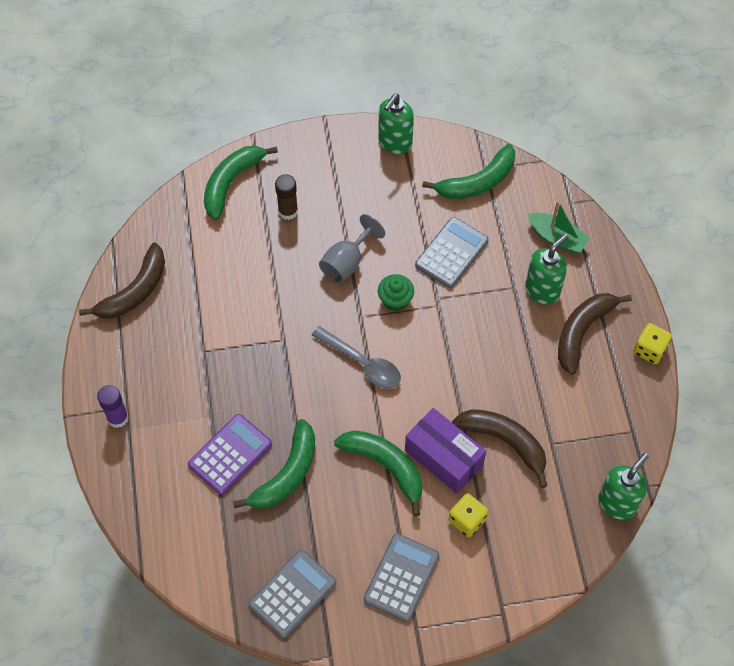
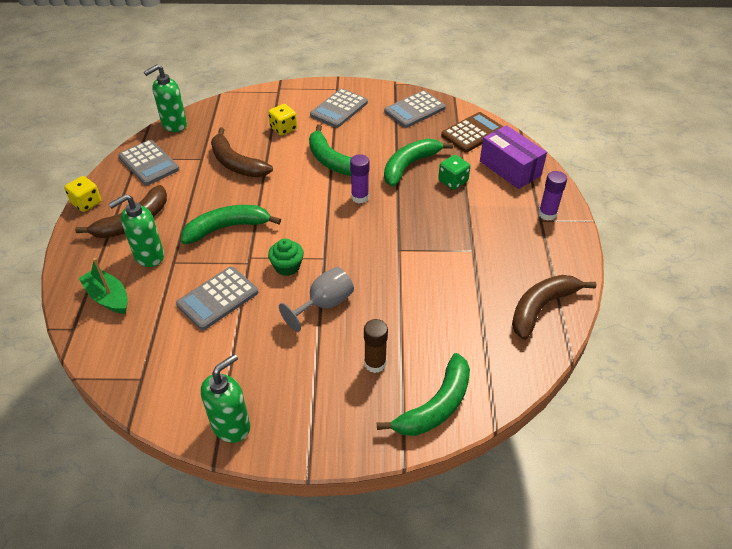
camera: 170 degrees left, 15 degrees down
purple calculator [188,414,272,495] -> green dice [438,155,470,190]
grey spoon [312,326,401,388] -> none
purple box [405,408,486,494] -> purple box moved to [480,125,547,189]
green banana [422,144,515,199] -> green banana moved to [181,205,281,244]
none -> grey calculator [118,140,179,186]
none -> purple glue stick [350,154,369,203]
none -> brown calculator [441,112,503,152]

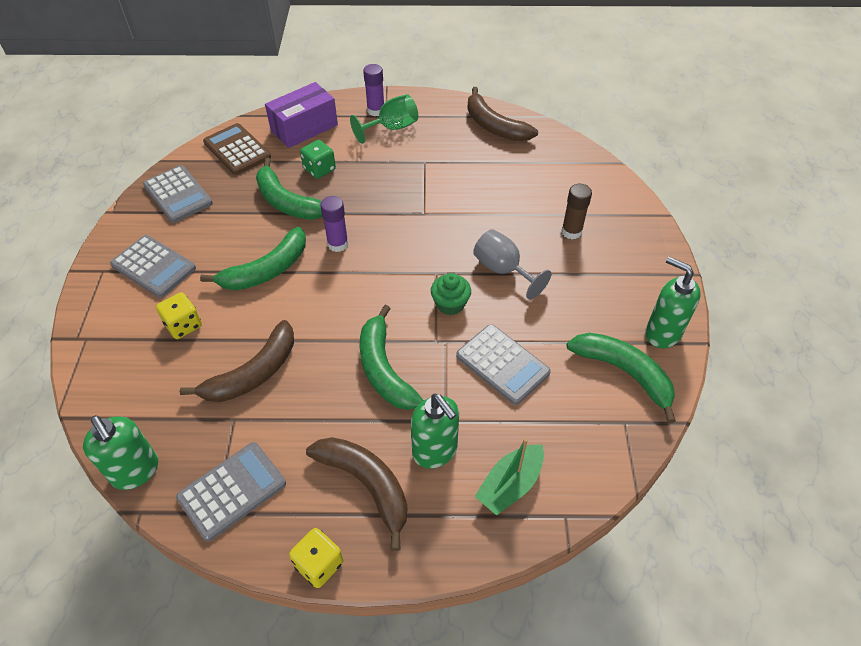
camera: 90 degrees left, 5 degrees up
green banana [377,353,470,436] -> green banana moved to [567,333,676,423]
none -> green goblet [350,94,418,144]

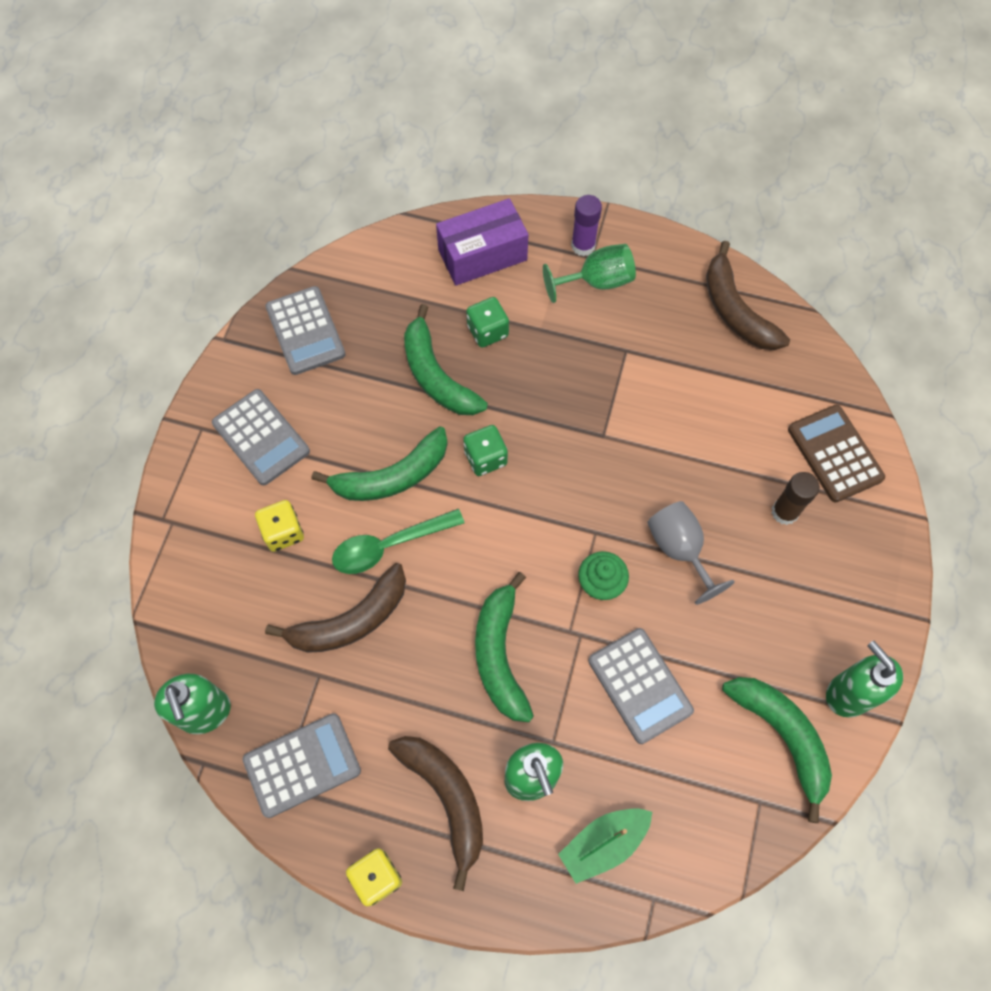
camera: 15 degrees right, 15 degrees up
brown calculator [203,123,271,175] -> brown calculator moved to [788,405,885,502]
purple glue stick [320,196,348,252] -> green dice [463,425,508,476]
none -> green spoon [332,509,464,574]

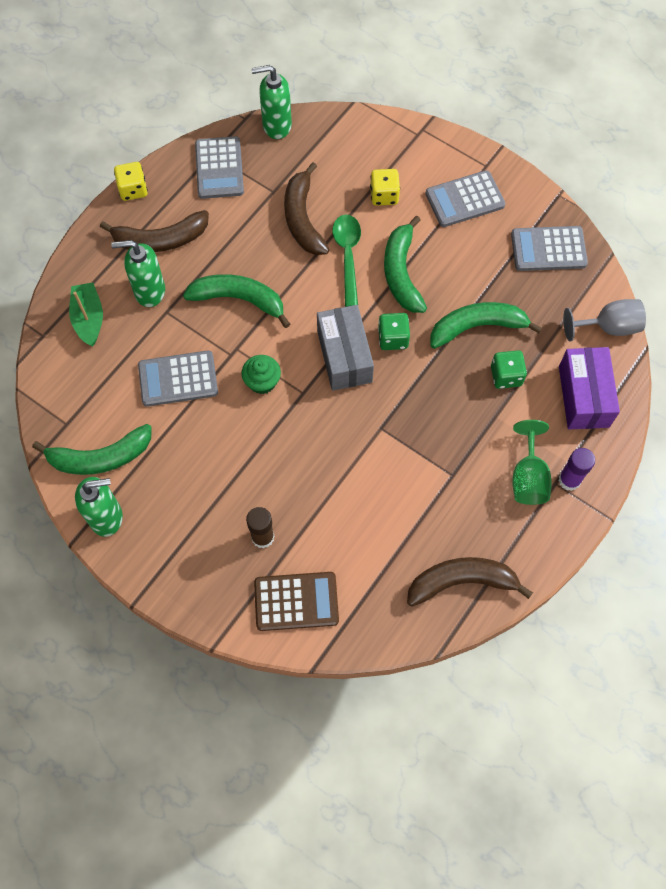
camera: 110 degrees right, 0 degrees up
grey goblet [647,501,735,605] -> grey goblet moved to [563,299,646,342]
none -> grey box [317,305,374,391]

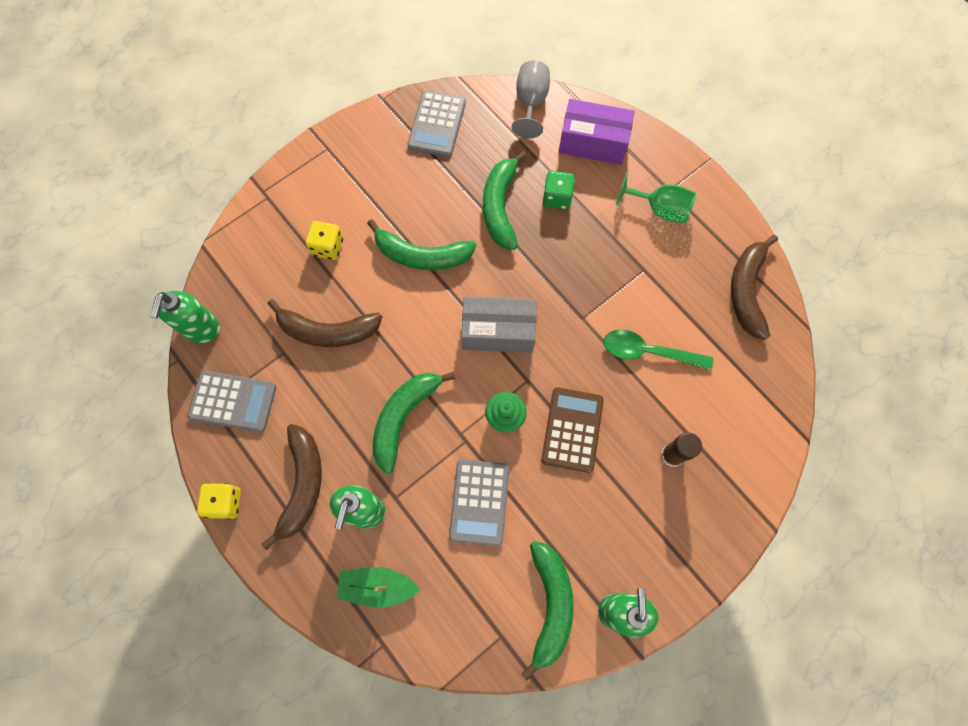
camera: 75 degrees left, 5 degrees up
brown calculator [254,572,339,631] -> brown calculator moved to [541,387,604,473]
green spoon [332,214,361,307] -> green spoon moved to [604,329,713,370]
green dice [378,313,410,350] -> none
grey calculator [425,170,505,227] -> none
purple glue stick [558,448,595,491] -> none

